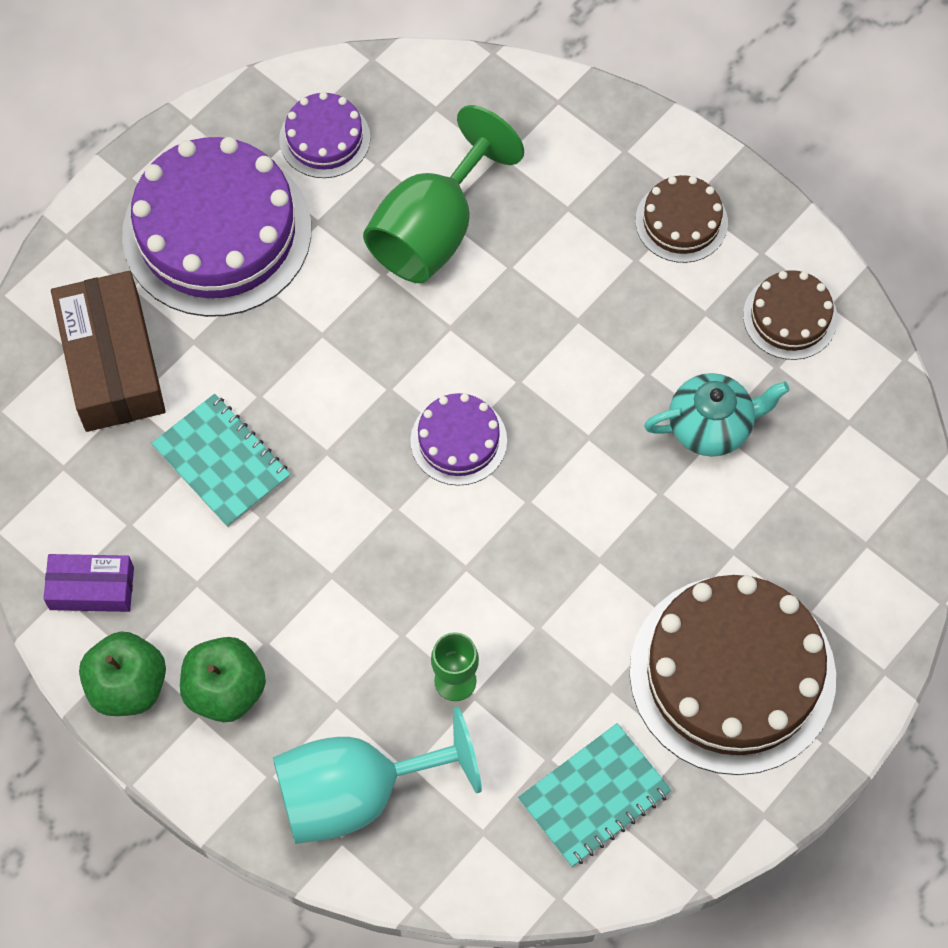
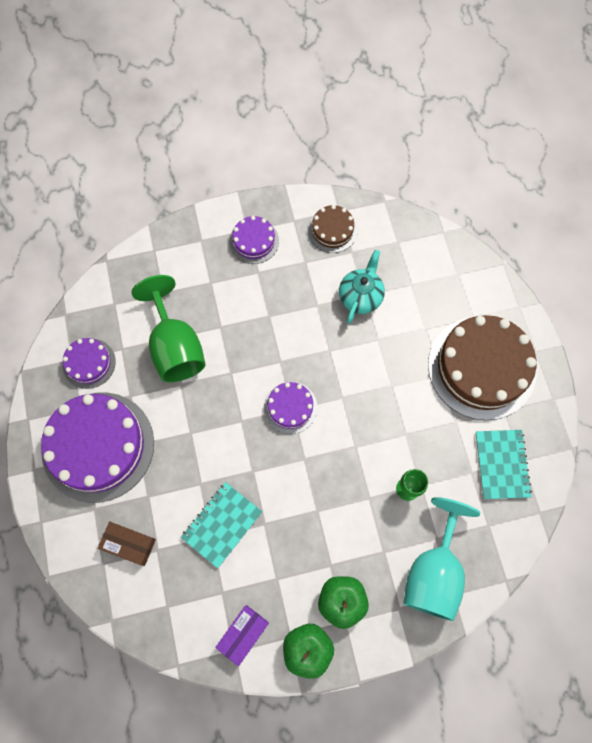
camera: 55 degrees left, 5 degrees up
brown box [51,271,166,432] -> brown box [98,522,156,566], size x0.57
turquoise notebook [151,394,291,527] -> turquoise notebook turned 45 degrees counterclockwise [181,482,262,568]
brown cake [635,175,728,263] -> purple cake [229,216,279,264]

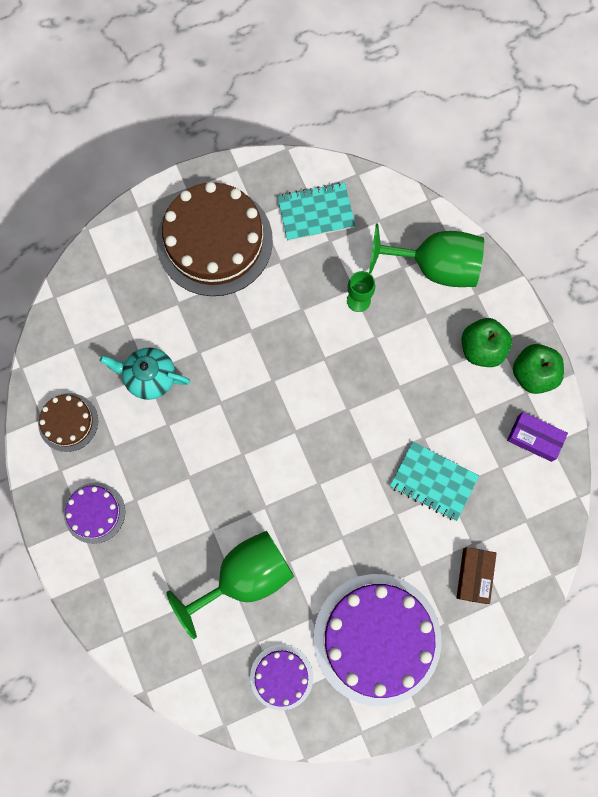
camera: 100 degrees left, 5 degrees up
purple cake [264,382,317,434] -> none
turquoise goblet [403,497,480,621] -> green goblet [369,223,484,287]

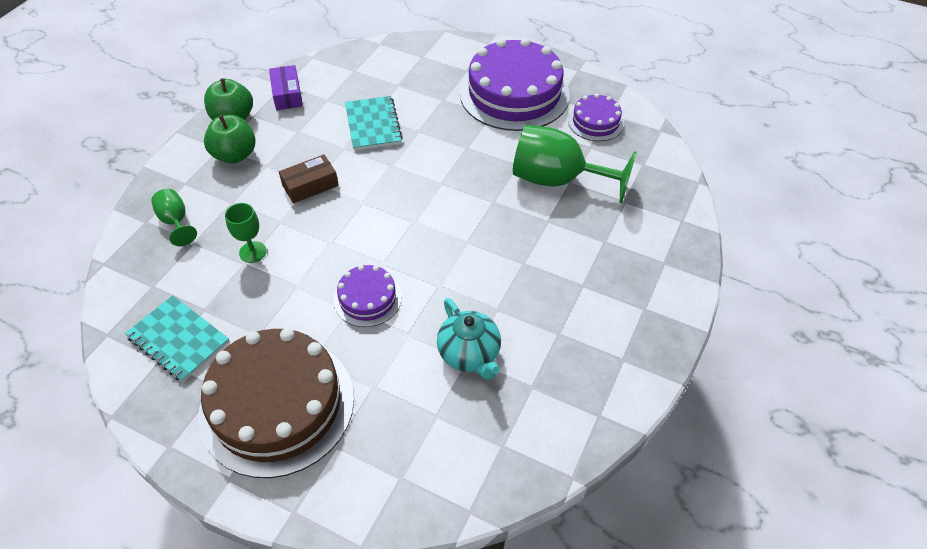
camera: 130 degrees left, 25 degrees down
brown cake [38,393,98,452] -> none
purple cake [64,483,125,544] -> purple cake moved to [334,265,402,327]
green goblet [369,223,484,287] -> green goblet [151,189,197,246], size x0.49
brown box [456,547,497,604] -> brown box moved to [279,154,339,203]

